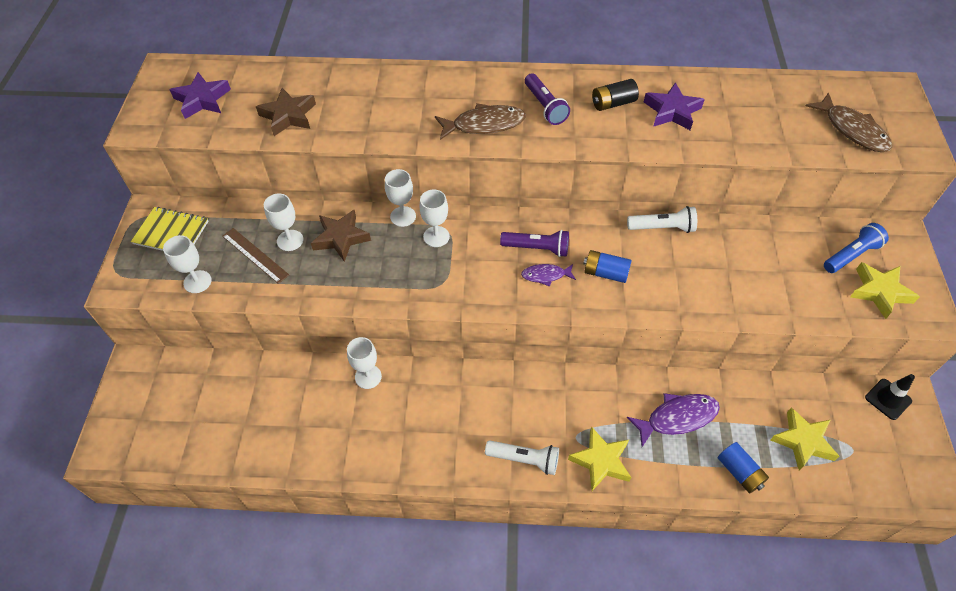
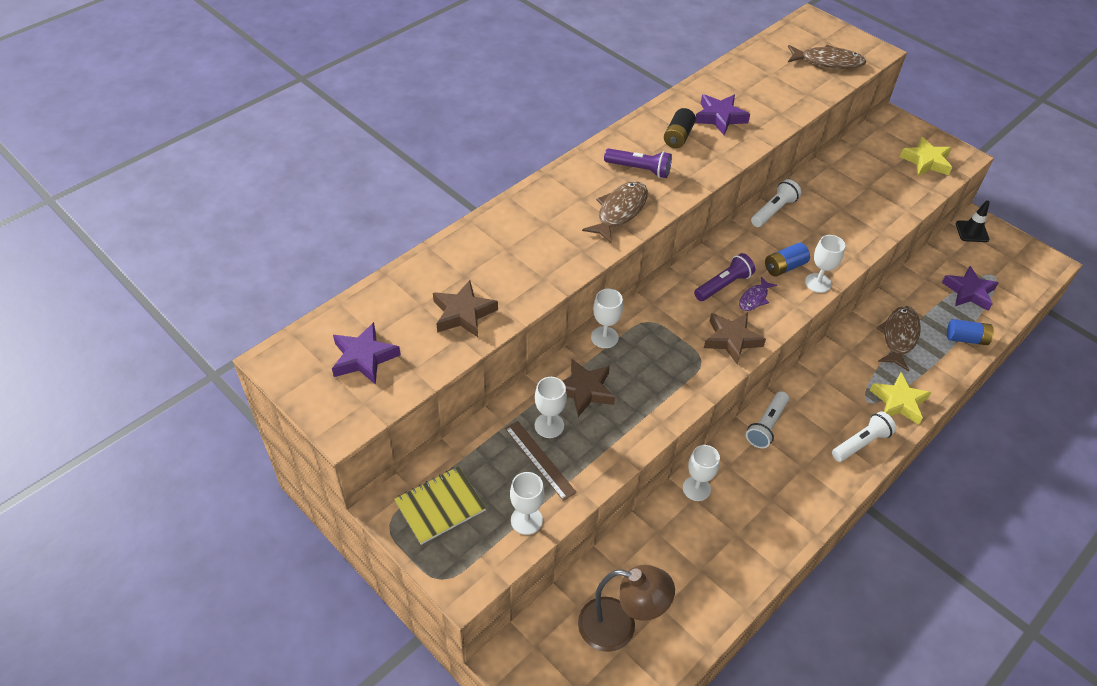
camera: 50 degrees left, 5 degrees down
brown ruler [222,228,289,284] -> brown ruler turned 60 degrees clockwise [505,421,577,501]
white goblet [419,189,450,247] -> white goblet moved to [805,235,845,293]
purple fish [627,393,720,447] -> brown fish [876,306,921,372]
yellow star [771,407,839,471] -> purple star [942,266,999,311]
blue flashlight [824,223,889,273] -> none
none -> brown lamp [578,565,675,652]
none -> brown star [704,312,766,365]
none -> white flashlight [746,391,789,448]

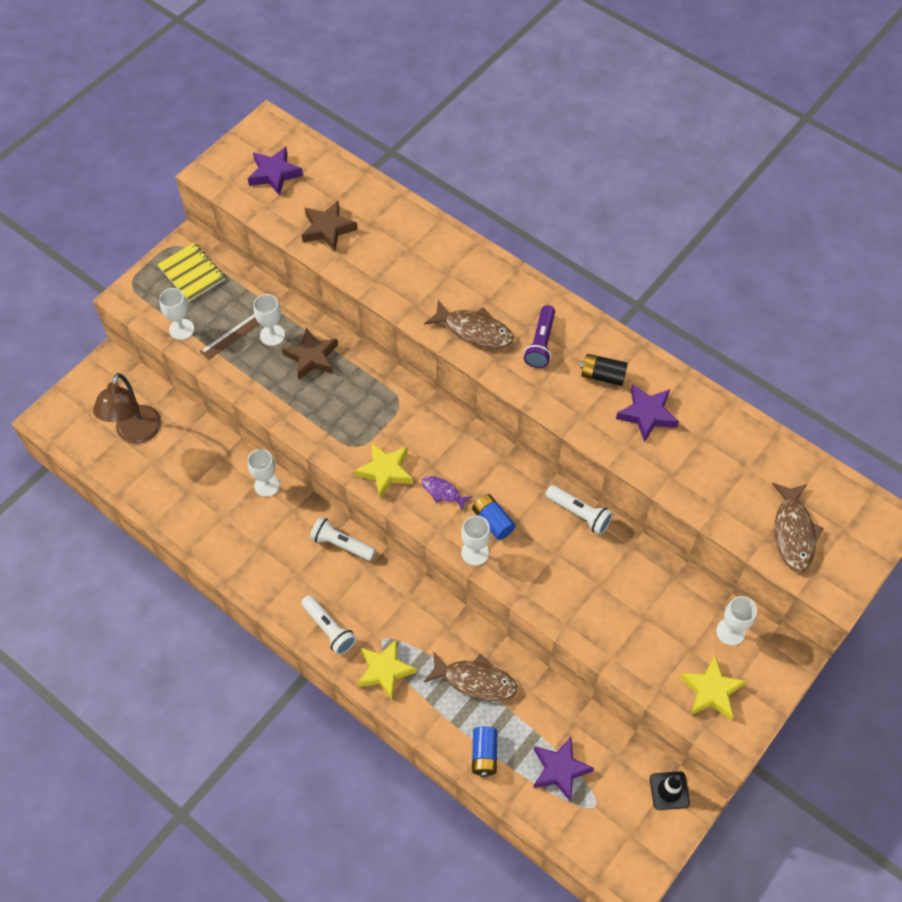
camera: 85 degrees right, 10 degrees up
white goblet [591,289,623,348] -> white goblet moved to [716,596,757,646]
purple flashlight [694,253,755,301] -> none
brown star [704,312,766,365] -> yellow star [354,442,413,499]

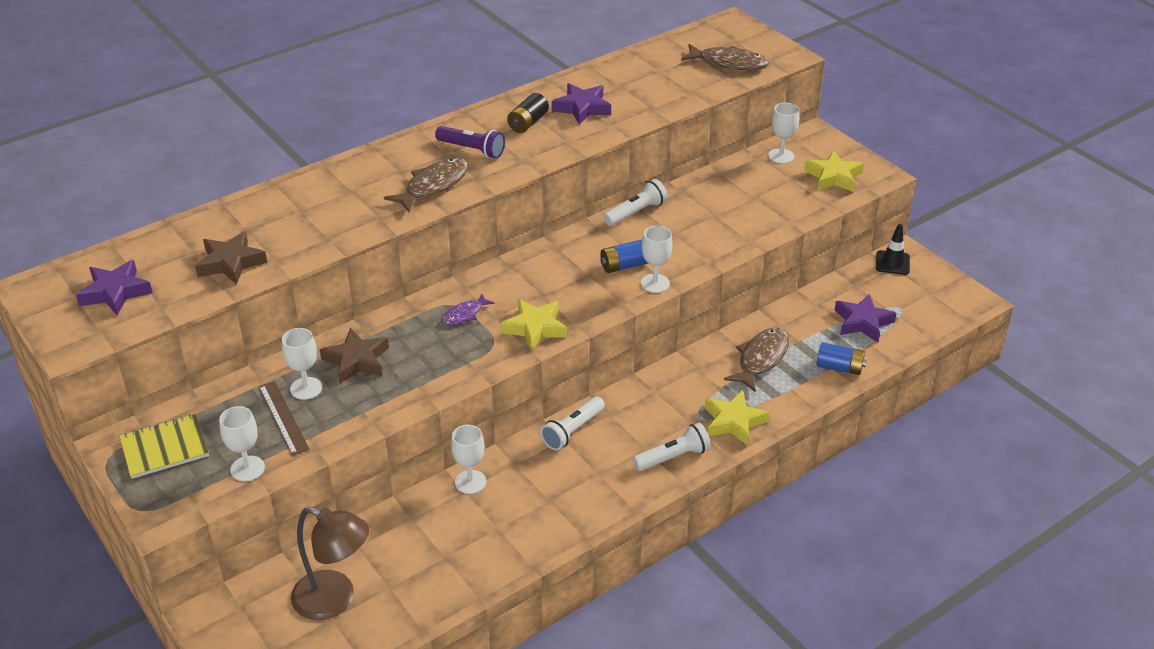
camera: 75 degrees left, 20 degrees down
purple fish [422,476,472,510] -> purple fish moved to [442,293,495,325]

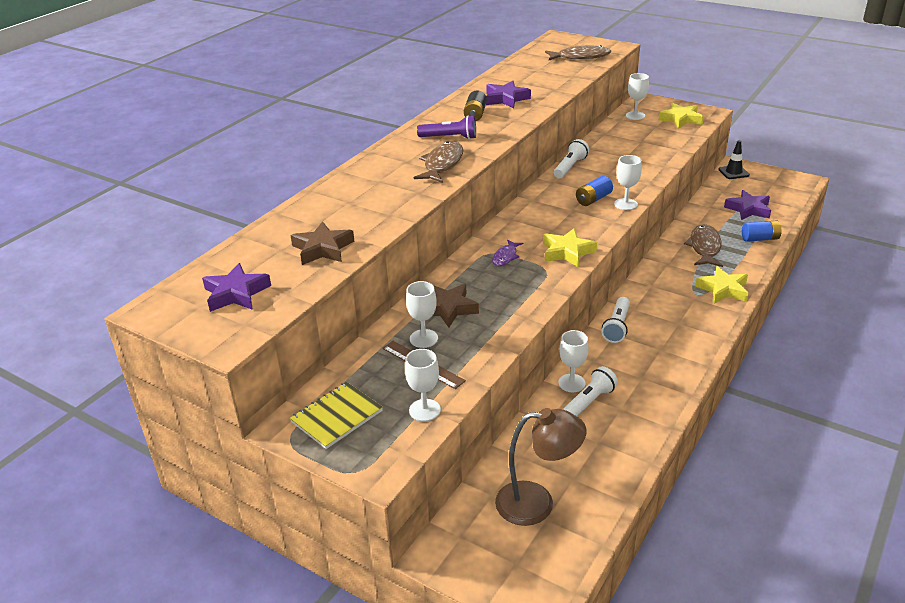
camera: 20 degrees left, 5 degrees down
white flashlight [633,423,711,471] -> white flashlight moved to [563,366,618,416]

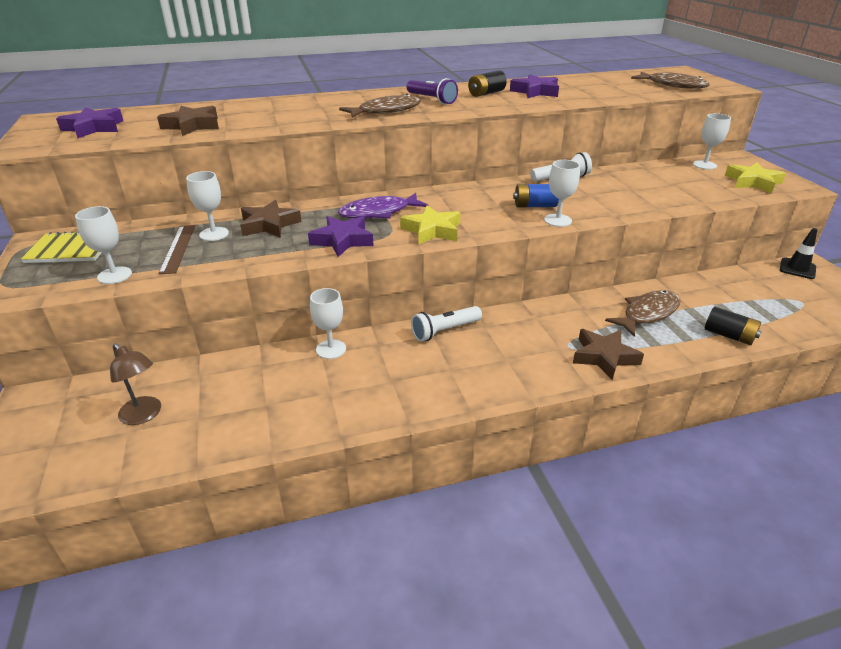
camera: 40 degrees right, 0 degrees up
purple fish [492,239,523,266] -> purple fish [338,193,429,219], size x1.72
brown lamp [495,408,586,526] -> brown lamp [110,343,161,425], size x0.65
white flashlight [563,366,618,416] -> none
yellow star [695,266,748,304] -> brown star [573,329,644,380]
purple star [724,190,771,220] -> purple star moved to [308,216,374,257]
blue battery [742,221,782,242] -> black battery [705,307,762,345]

